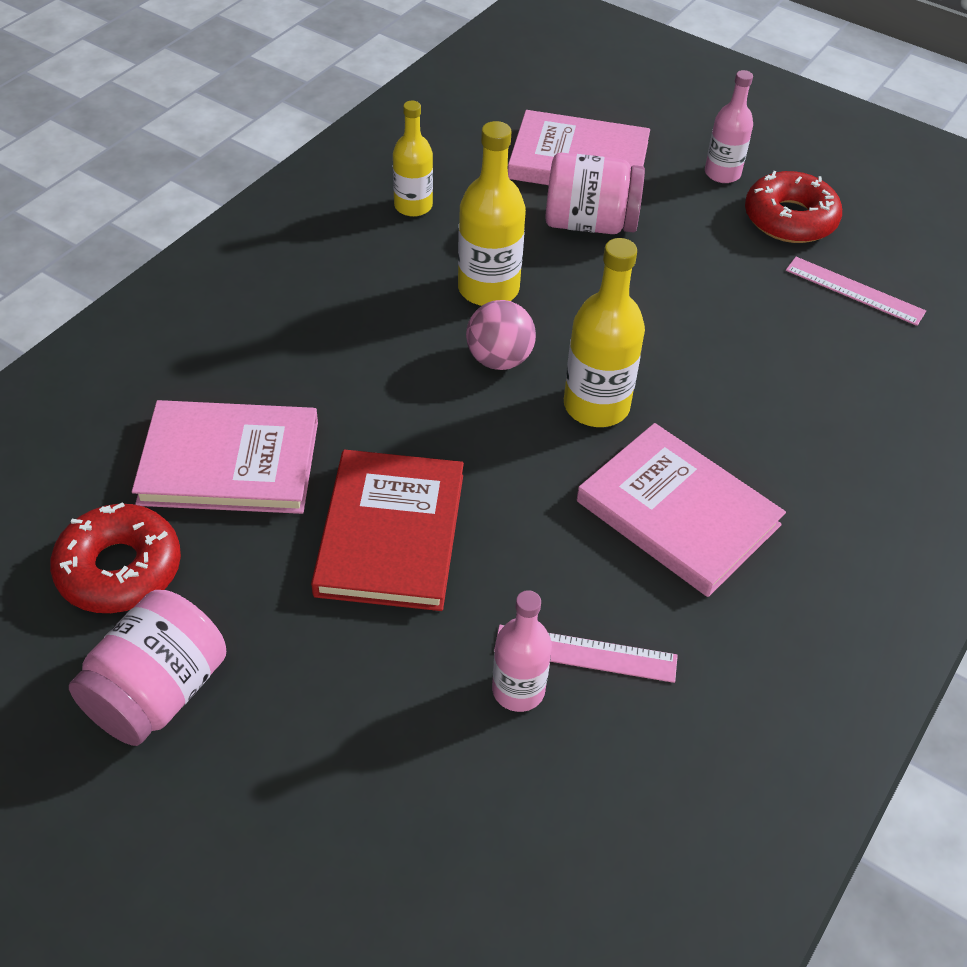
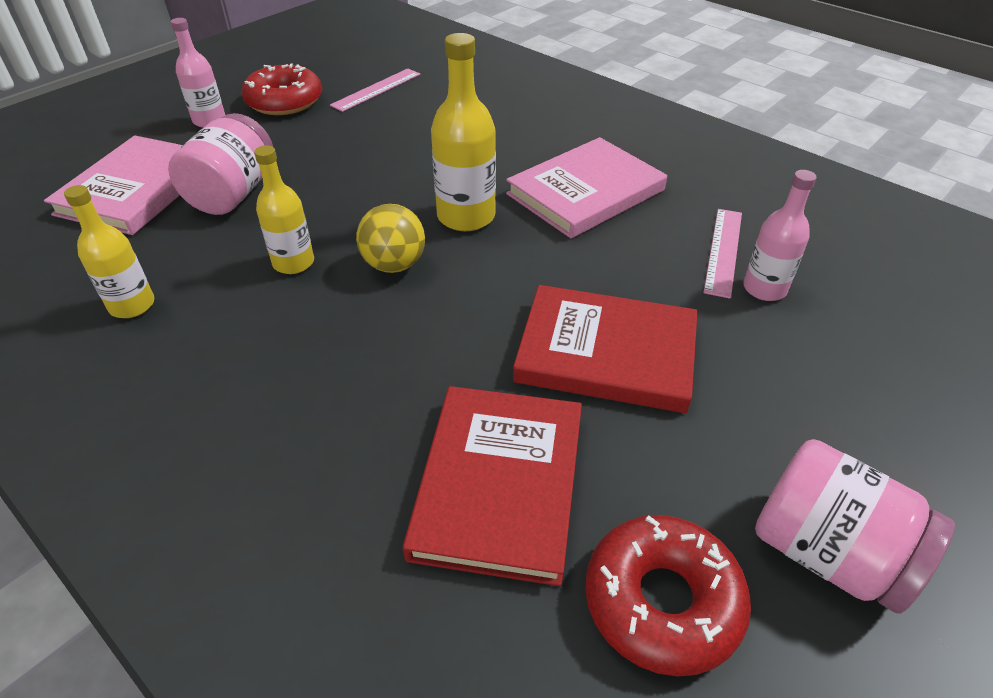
camera: 80 degrees left, 5 degrees down
pink book [132,400,318,514] -> red book [403,386,582,586]
yellow bottle [458,121,526,306] -> yellow bottle [254,145,314,274], size x0.66
pink ball [466,300,536,370] -> yellow ball [356,204,425,273]

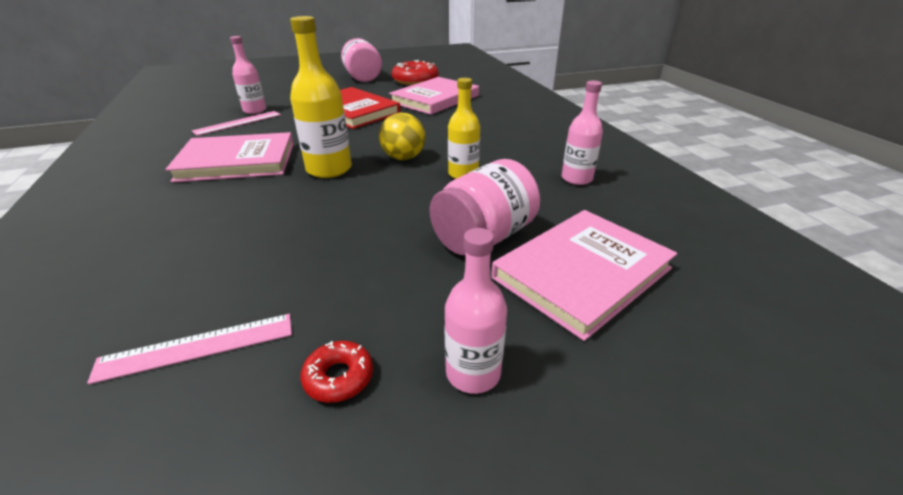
camera: 150 degrees left, 10 degrees down
yellow bottle [64,185,154,318] -> pink bottle [561,81,603,185]
red donut [241,63,322,115] -> red donut [301,341,373,403], size x0.50
red book [403,386,582,586] -> pink book [389,77,479,115]

